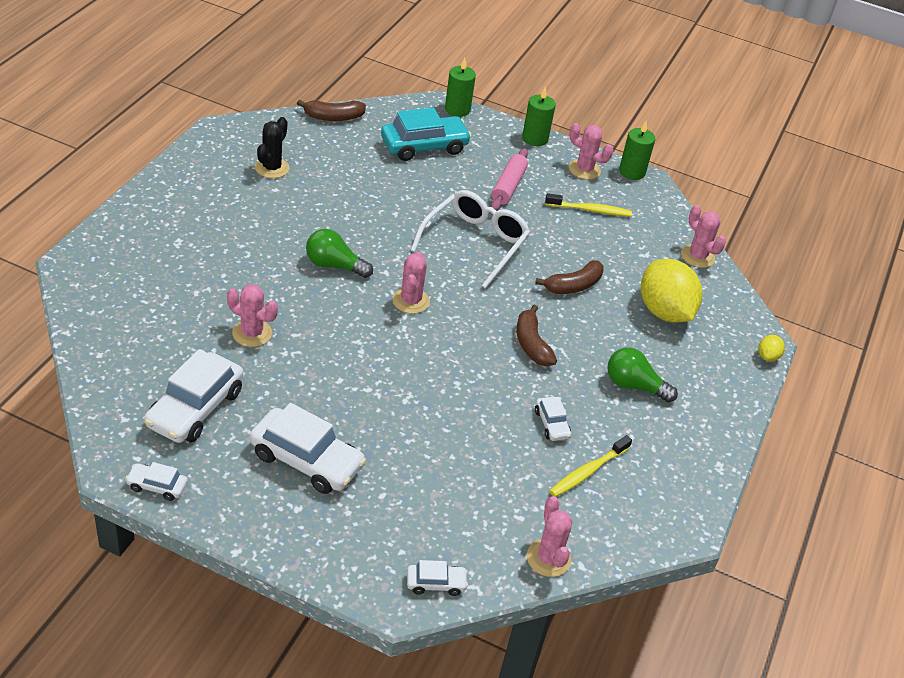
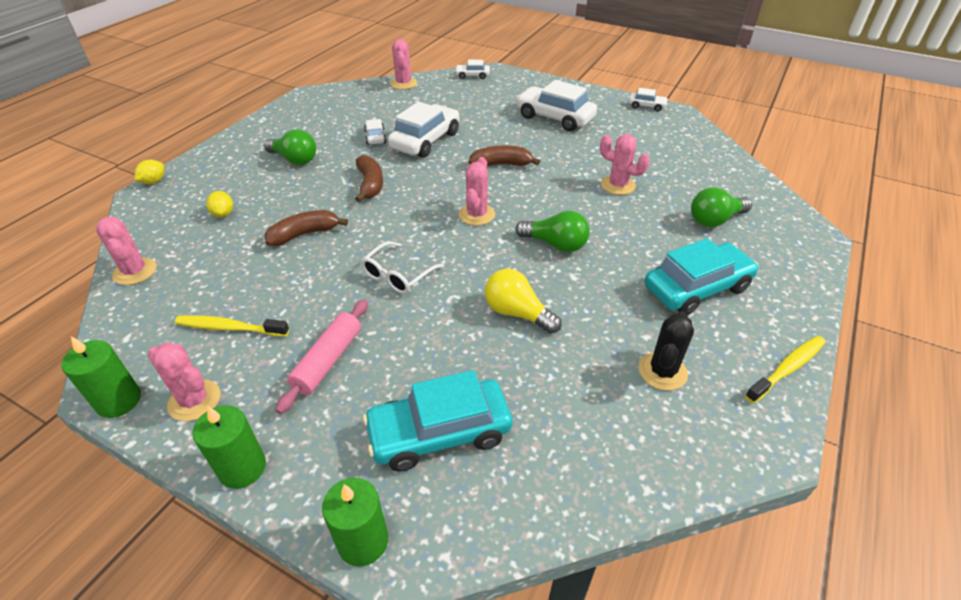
camera: 170 degrees left, 0 degrees up
white car [144,349,244,443] -> white car moved to [388,102,460,158]
brown banana [297,100,366,121] -> brown banana moved to [469,145,540,166]
white glasses [410,190,530,289] -> white glasses [361,241,444,294], size x0.60
yellow toothbrush [549,435,632,497] -> yellow toothbrush moved to [745,336,826,403]
yellow lemon [641,259,702,323] -> yellow lemon [206,191,233,217], size x0.43
none -> yellow light bulb [485,269,562,334]
none -> turquoise car [645,238,759,315]
none -> green light bulb [691,187,752,227]

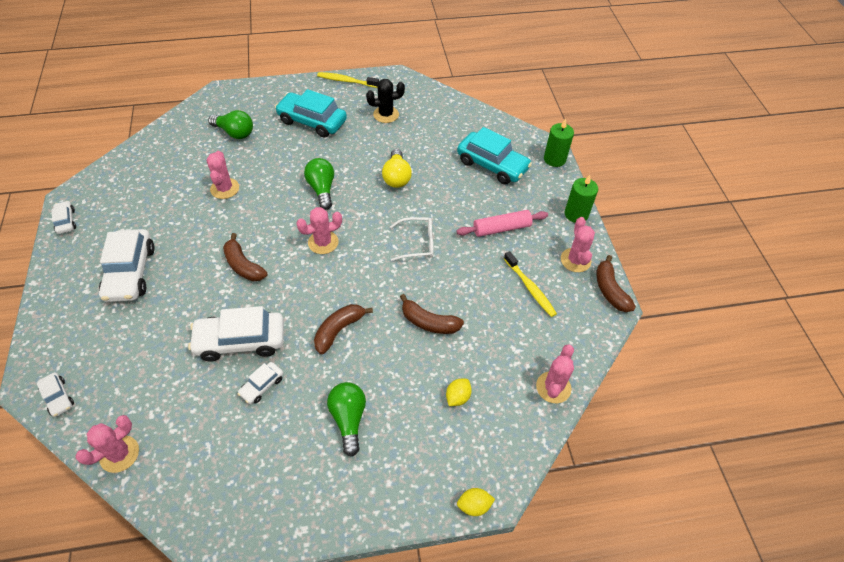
camera: 130 degrees left, 10 degrees up
green candle [61,336,141,418] -> brown banana [596,255,636,312]

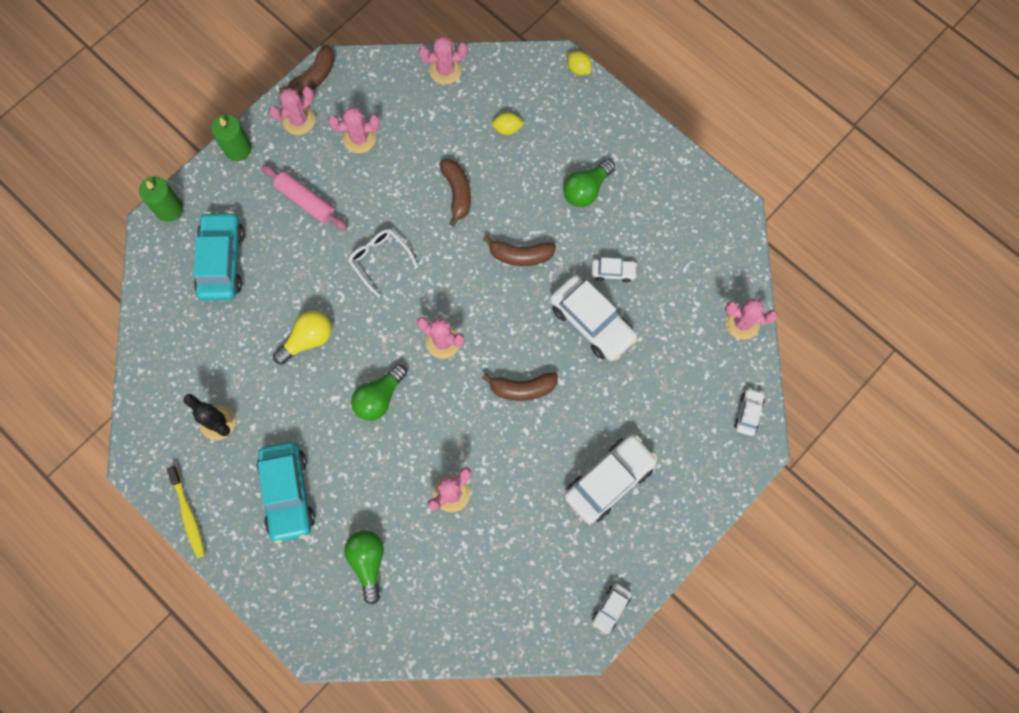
camera: 125 degrees left, 20 degrees up
brown banana [223,233,268,282] -> brown banana turned 75 degrees clockwise [482,373,558,401]
yellow toothbrush [504,251,557,317] -> pink cactus [328,107,380,153]

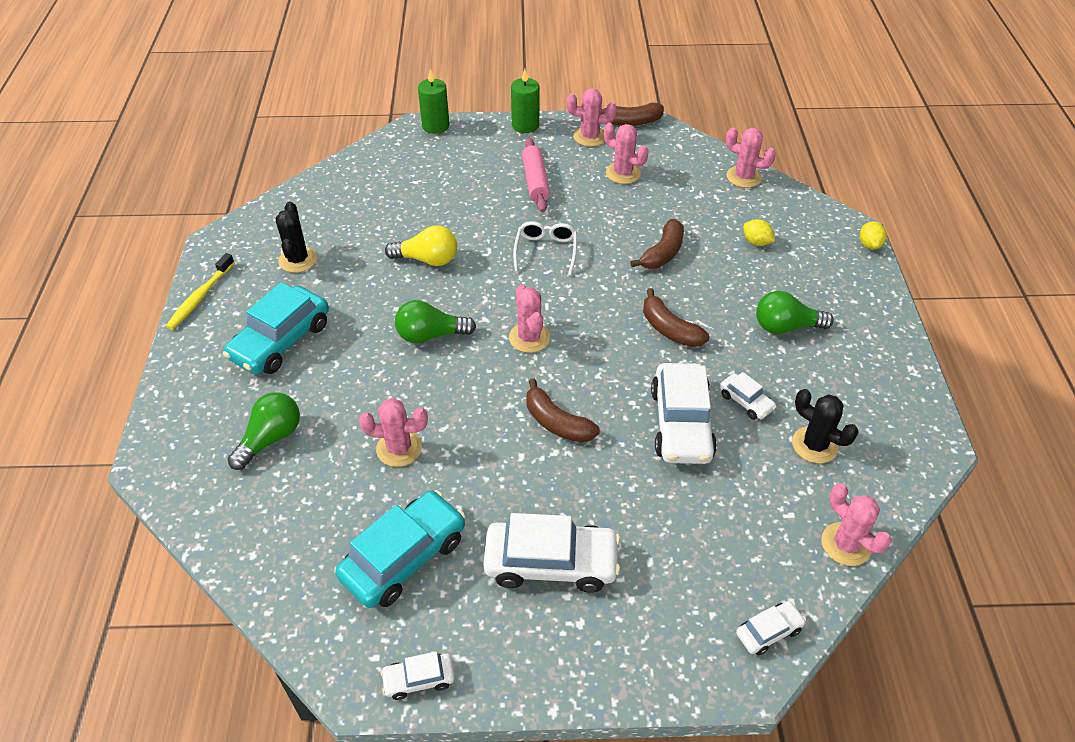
camera: 45 degrees right, 25 degrees down
turquoise car [193,211,245,301] -> turquoise car moved to [335,490,465,608]
none -> black cactus [792,389,858,463]

